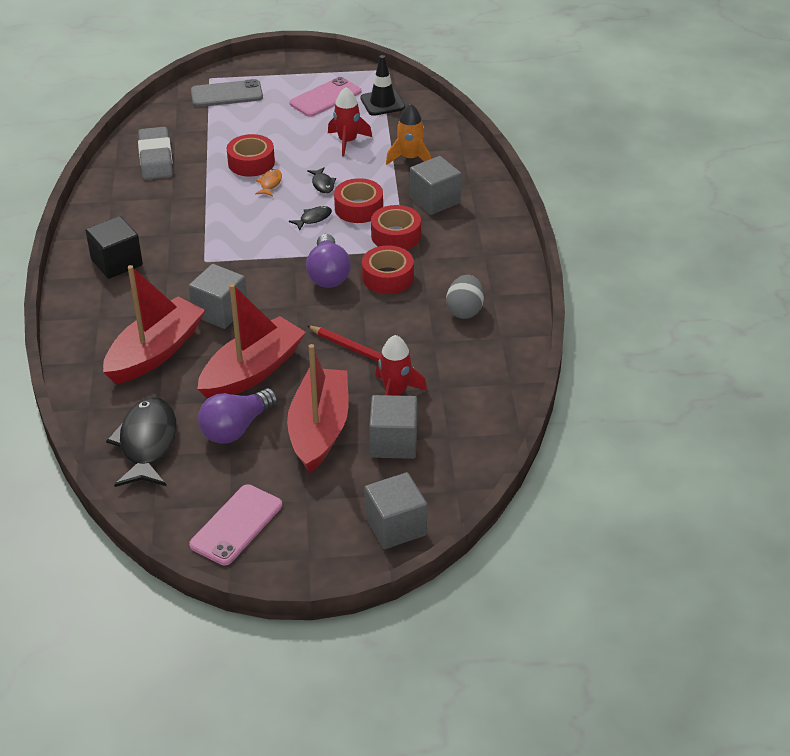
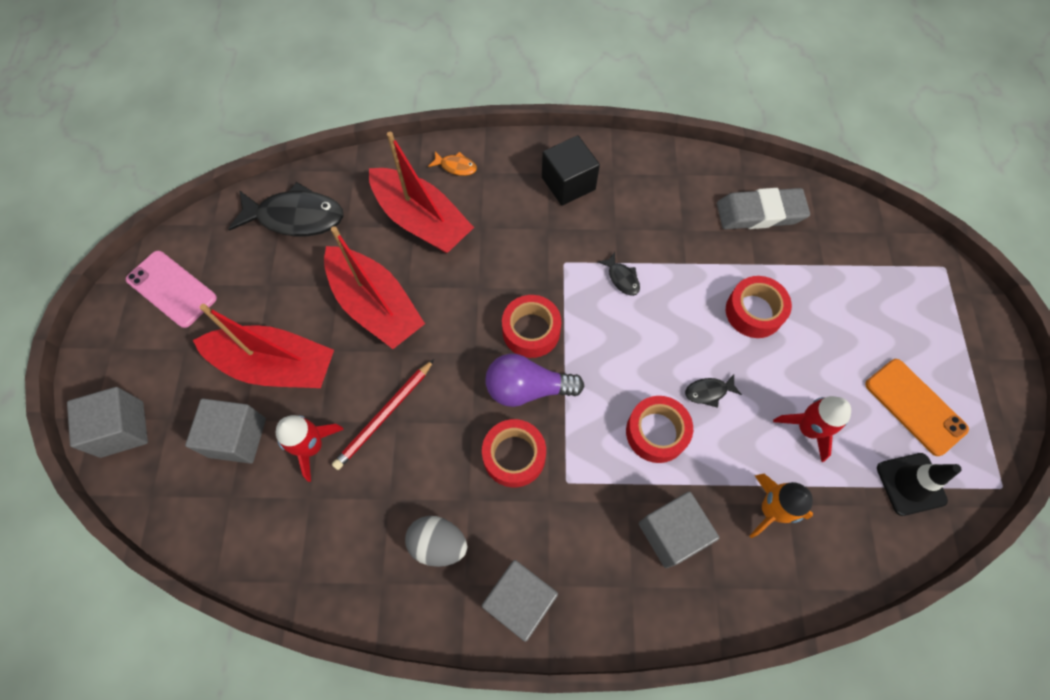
camera: 95 degrees right, 25 degrees up
grey cube [189,264,247,329] -> grey cube moved to [482,560,558,642]
grey phone [191,79,263,107] -> none
purple light bulb [198,388,278,444] -> none
orange fish [255,169,282,197] -> orange fish moved to [428,151,477,176]
pink phone [289,77,361,117] -> orange phone [865,359,969,456]
black fish [289,206,332,231] -> black fish moved to [598,252,640,296]
red tape [371,205,421,250] -> red tape moved to [502,295,561,358]

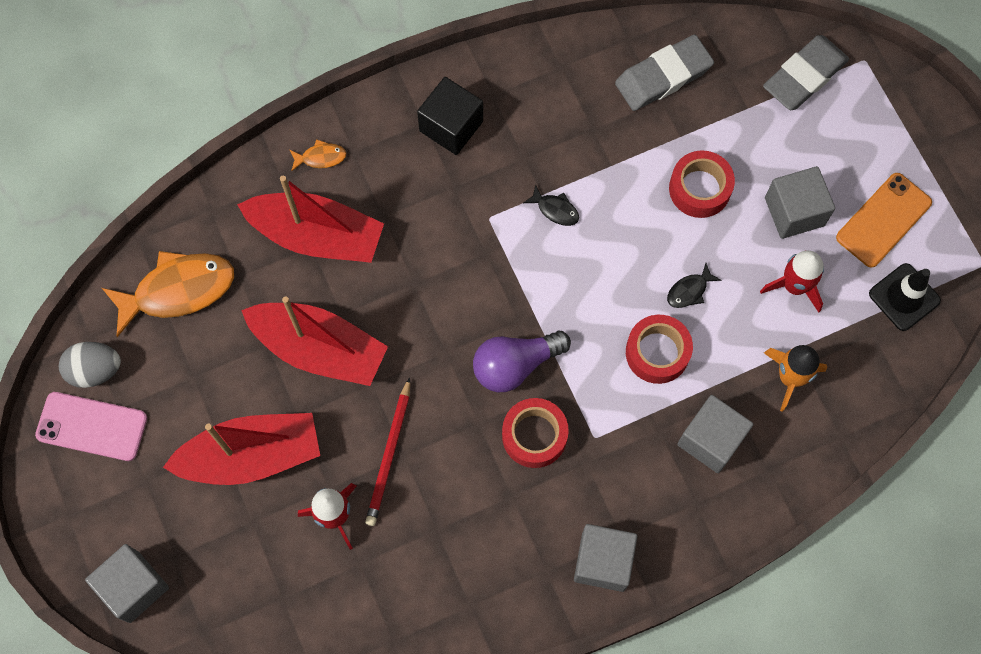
camera: 25 degrees left, 5 degrees up
grey cube [185,399,266,464] -> grey cube moved to [765,166,835,239]
black fish [228,182,343,237] -> orange fish [102,251,234,337]
grey egg [405,516,467,567] -> grey egg moved to [59,342,121,388]
red tape [502,295,561,358] -> none
orange phone [865,359,969,456] -> orange phone turned 75 degrees counterclockwise [836,173,932,268]
none -> grey eraser [763,35,849,110]

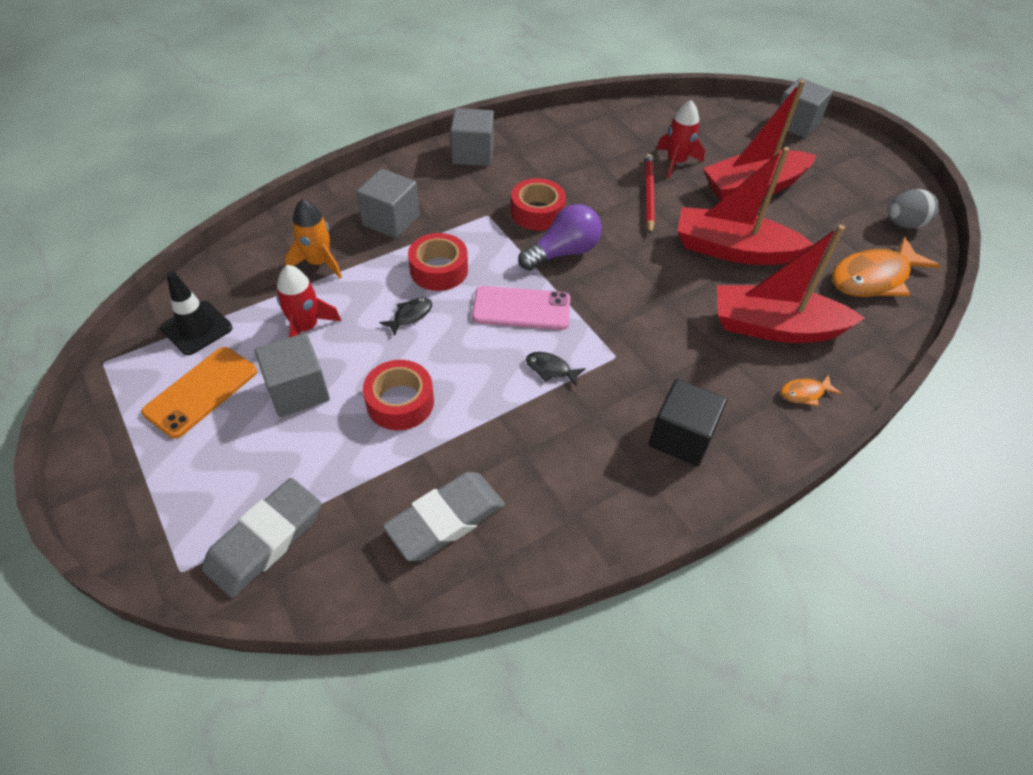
camera: 170 degrees right, 20 degrees down
pink phone [35,392,147,461] -> pink phone moved to [472,286,570,330]

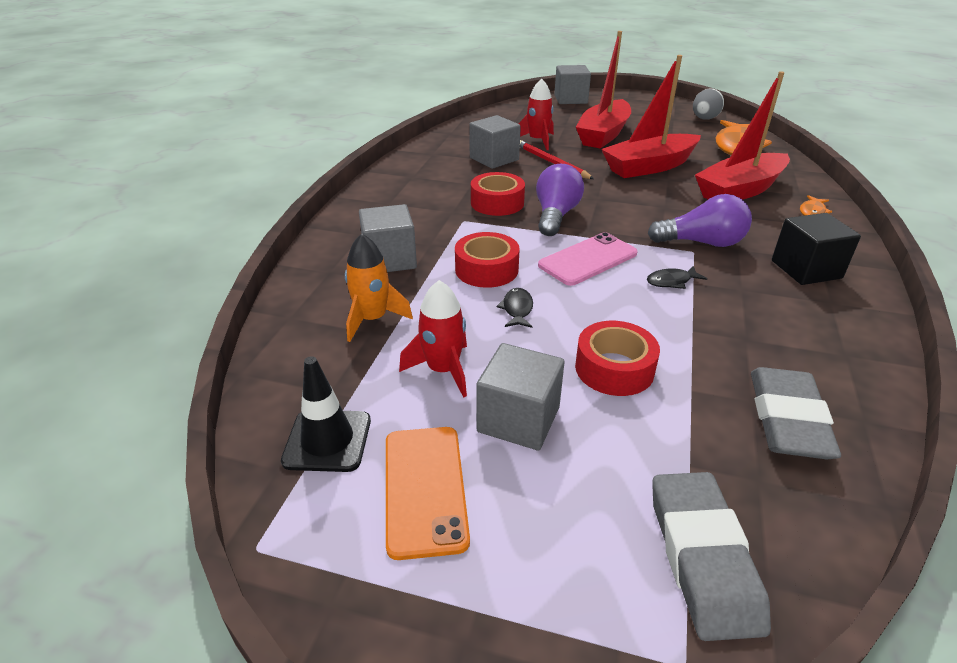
camera: 40 degrees left, 15 degrees down
grey cube [450,108,494,166] -> grey cube moved to [469,115,521,169]
none -> purple light bulb [648,194,752,247]

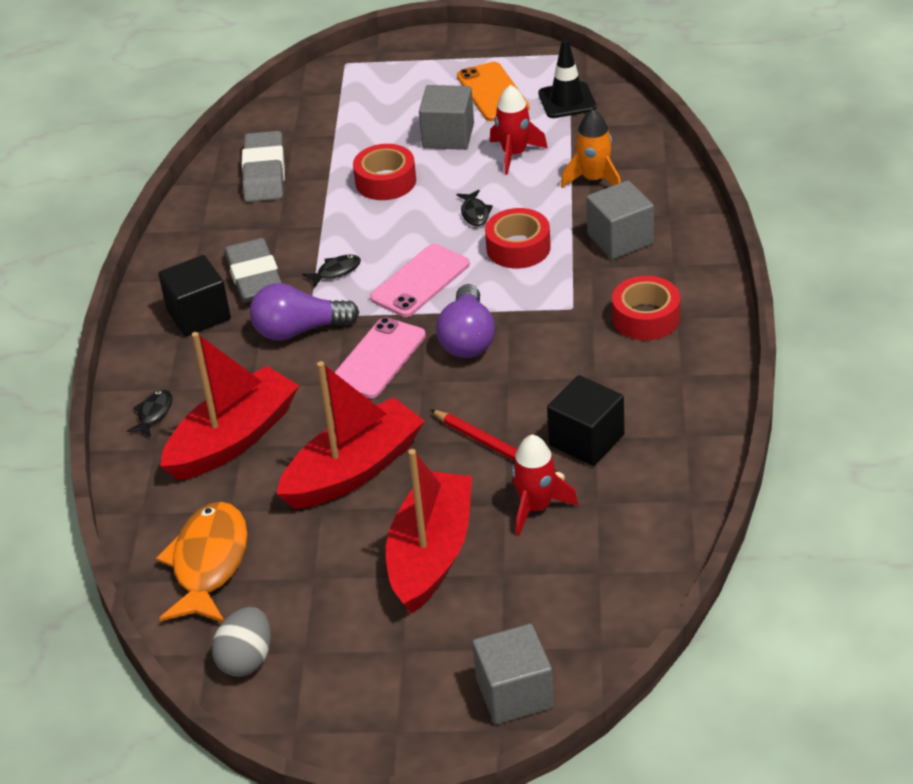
camera: 170 degrees right, 5 degrees up
grey cube [469,115,521,169] -> black cube [547,375,624,466]
red tape [471,172,525,216] -> red tape moved to [612,276,680,340]
grey eraser [652,472,771,641] -> grey eraser moved to [225,238,282,303]
orange fish [800,195,832,216] -> black fish [127,390,172,436]
none -> pink phone [334,317,426,398]

